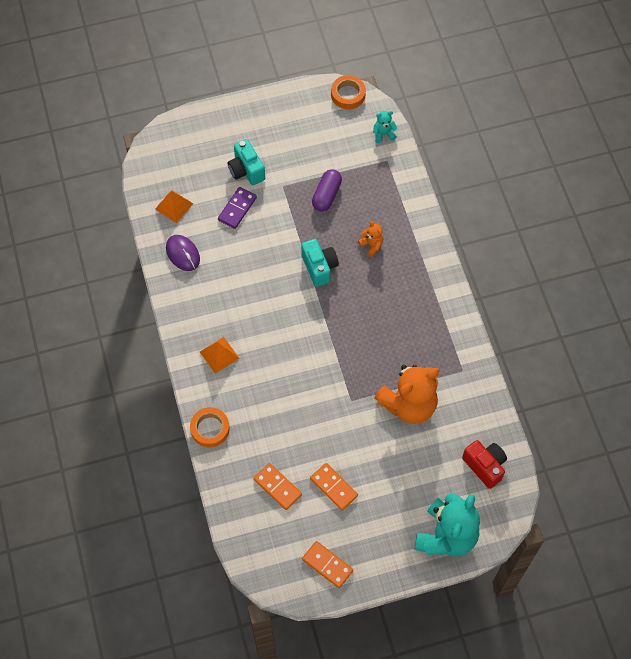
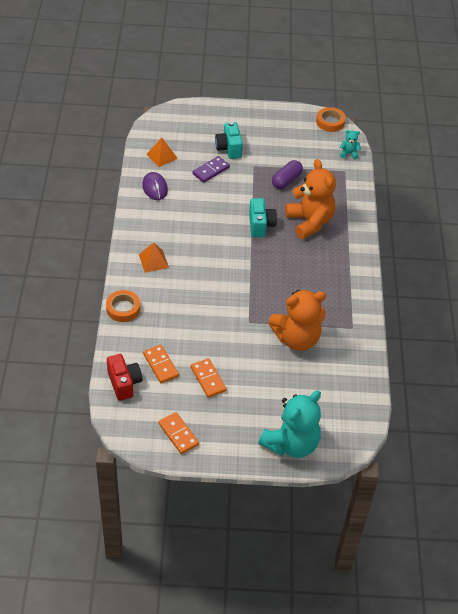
camera: 15 degrees right, 15 degrees down
orange teddy bear [358,221,383,257] -> orange teddy bear [285,159,336,239], size x2.35
red camera [462,440,507,489] -> red camera moved to [107,354,142,401]

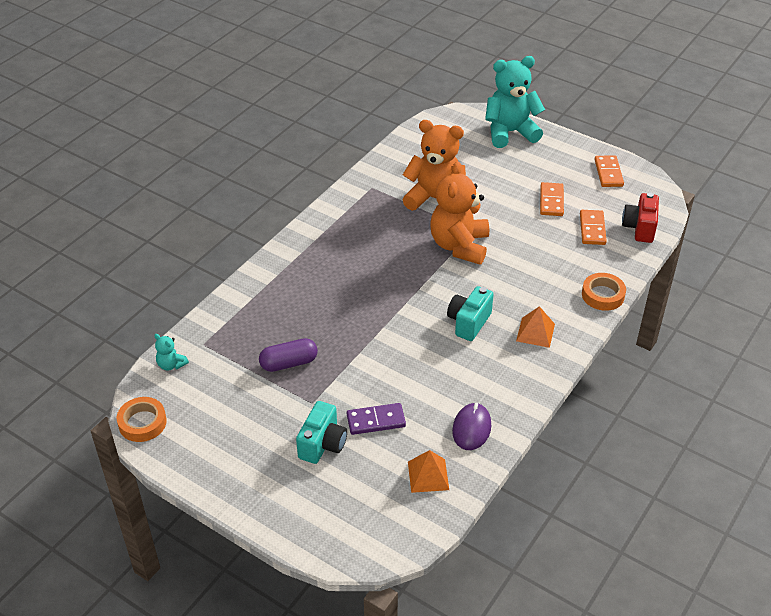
camera: 145 degrees left, 5 degrees down
turquoise camera [249,198,277,237] -> turquoise camera moved to [447,286,494,341]
orange teddy bear [285,159,336,239] -> orange teddy bear moved to [431,161,489,264]

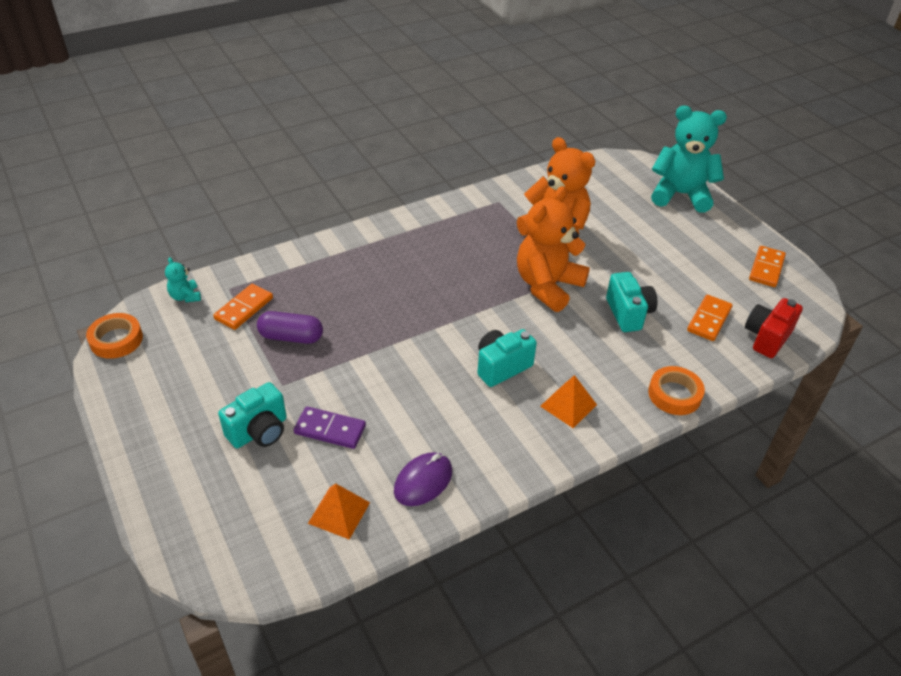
camera: 25 degrees right, 0 degrees up
orange domino [540,182,564,216] -> orange domino moved to [213,284,273,330]
none -> turquoise camera [606,272,658,332]

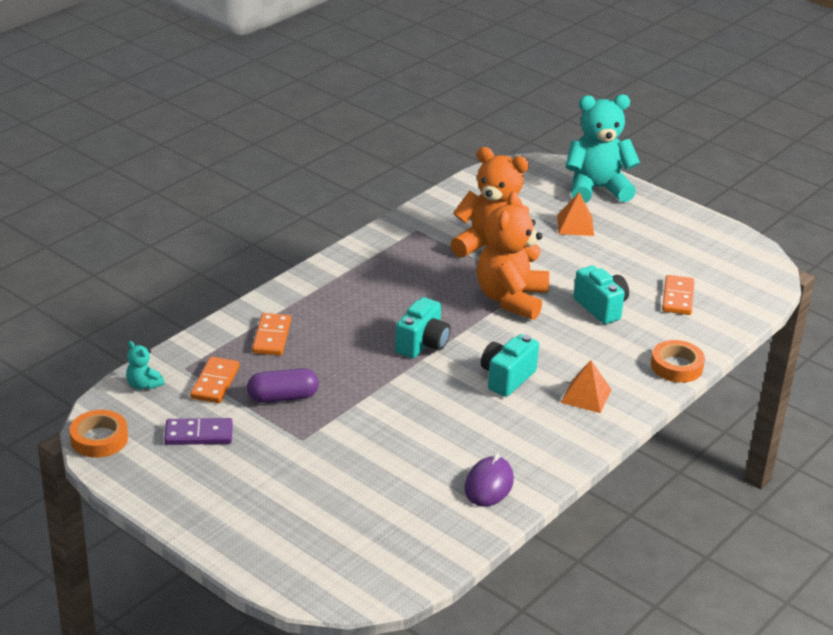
camera: 20 degrees left, 10 degrees down
turquoise camera [218,382,287,448] -> turquoise camera moved to [395,297,450,358]
purple domino [294,406,366,449] -> purple domino moved to [164,418,233,445]
orange pyramid [308,483,370,540] -> orange pyramid moved to [557,192,594,236]
red camera [745,298,803,358] -> none
orange domino [749,246,786,287] -> orange domino moved to [252,313,291,356]

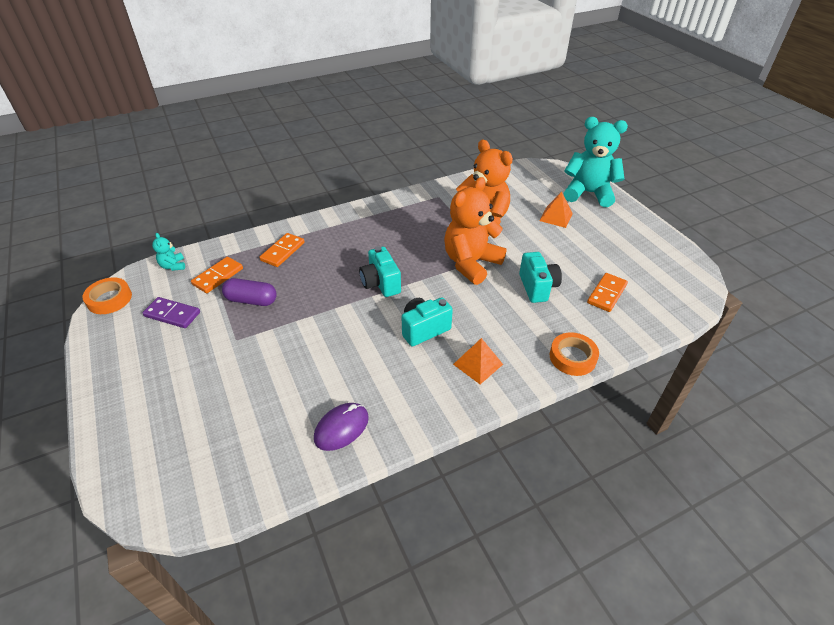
camera: 25 degrees right, 10 degrees up
turquoise camera [395,297,450,358] -> turquoise camera turned 105 degrees clockwise [359,246,401,297]

